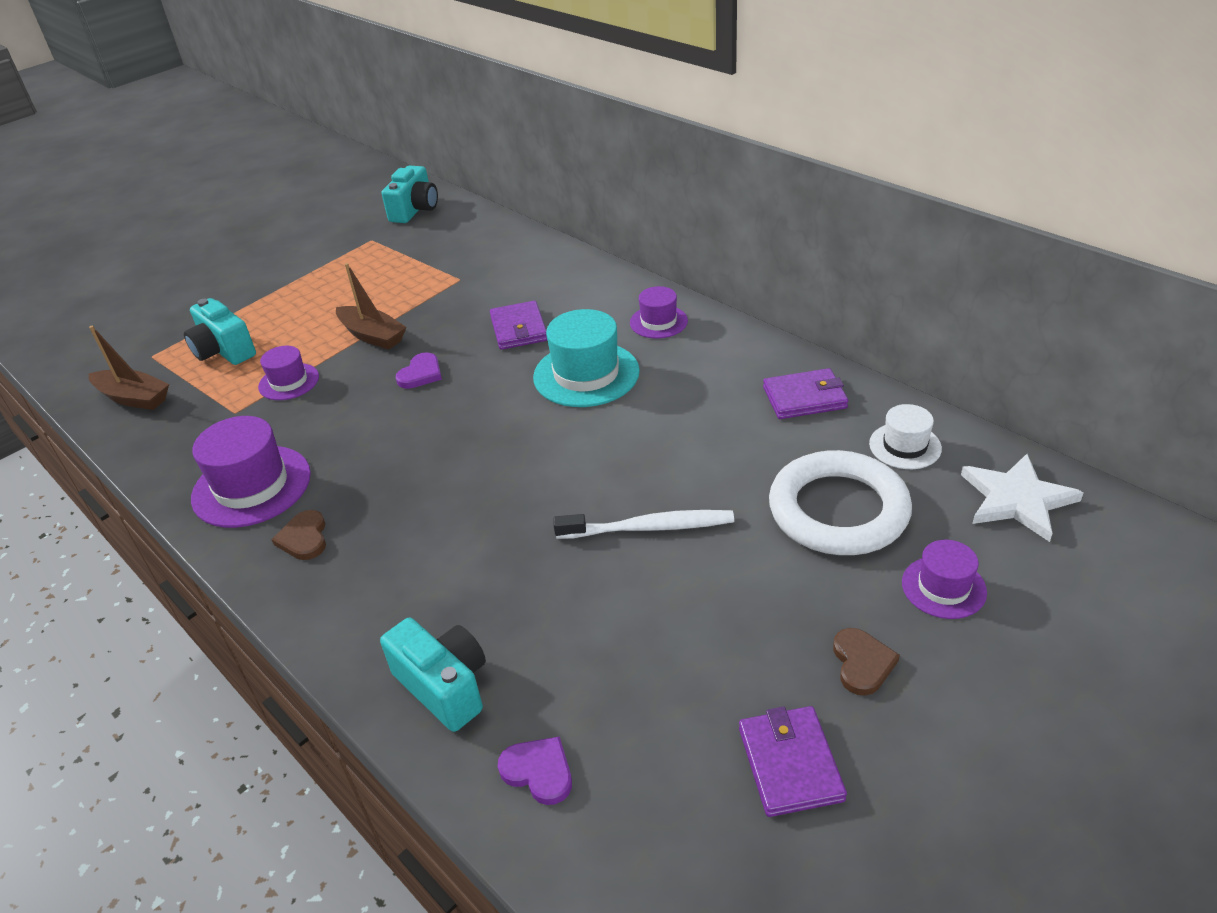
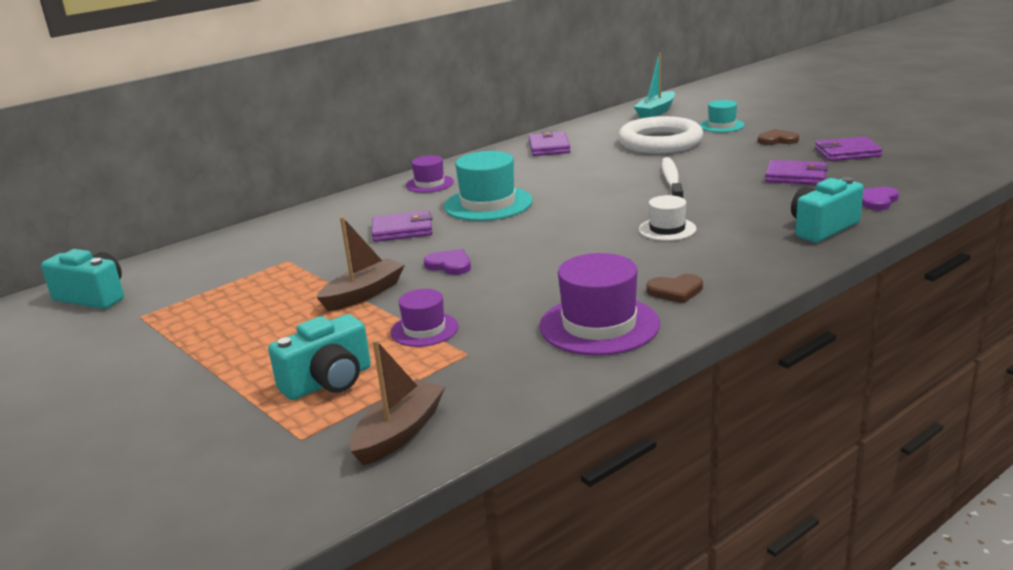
camera: 85 degrees left, 15 degrees down
white hat [869,404,942,469] -> white hat moved to [639,195,697,241]
purple hat [902,540,987,619] -> turquoise hat [700,100,744,132]
white star [961,454,1084,542] -> turquoise boat [634,53,675,118]
none -> purple wallet [765,160,828,185]

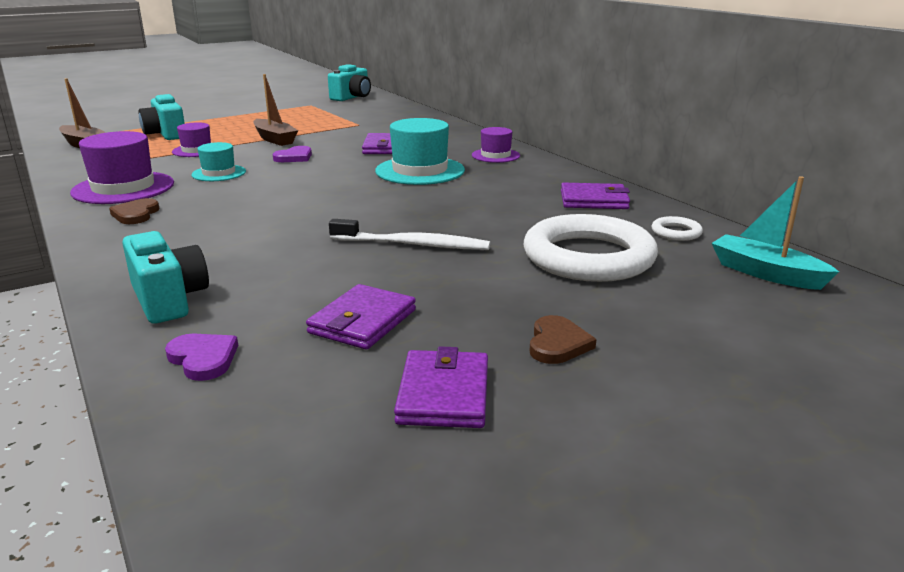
camera: 95 degrees right, 0 degrees up
white hat [639,195,697,241] -> none
turquoise hat [700,100,744,132] -> turquoise hat moved to [192,142,246,181]
none -> white ring [652,216,703,241]

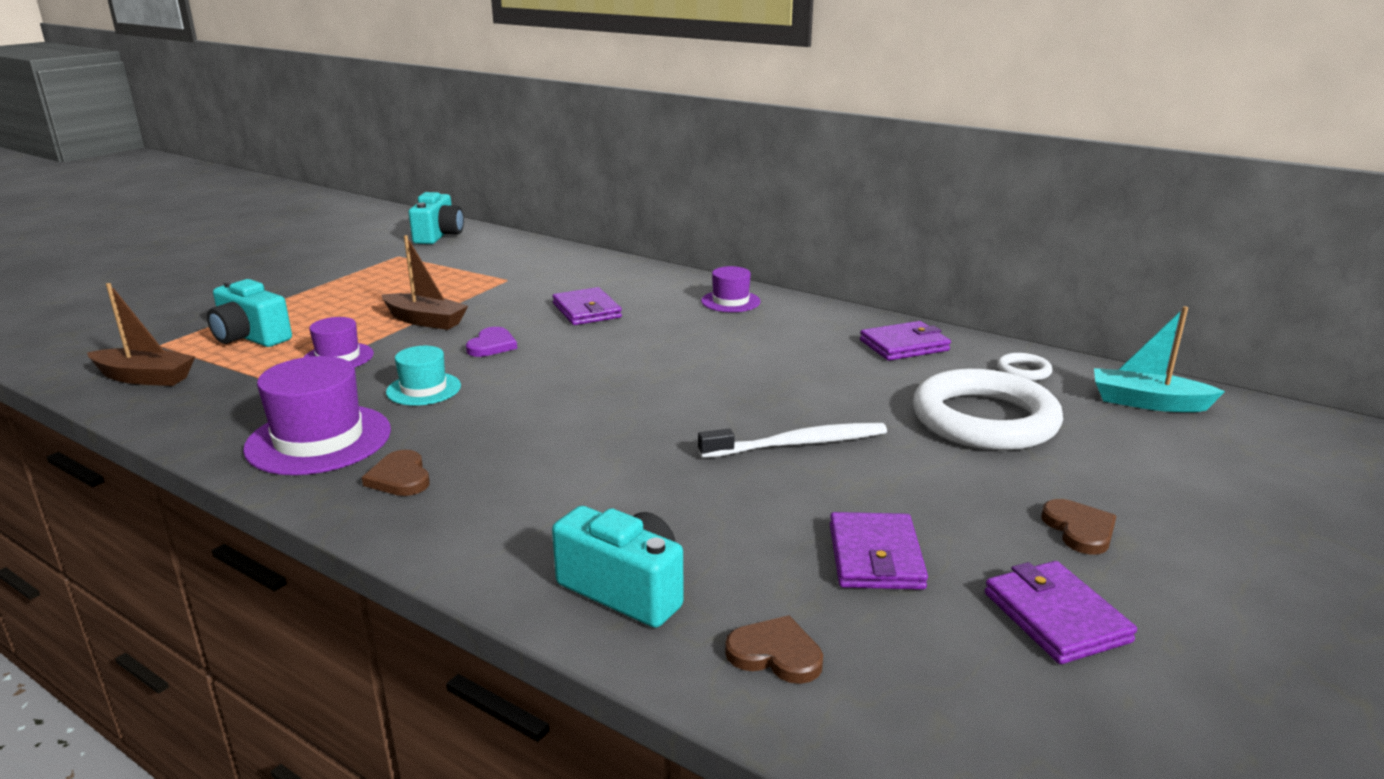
camera: 25 degrees left, 0 degrees up
purple heart [165,334,238,381] -> brown heart [725,615,823,684]
turquoise hat [375,118,465,185] -> none

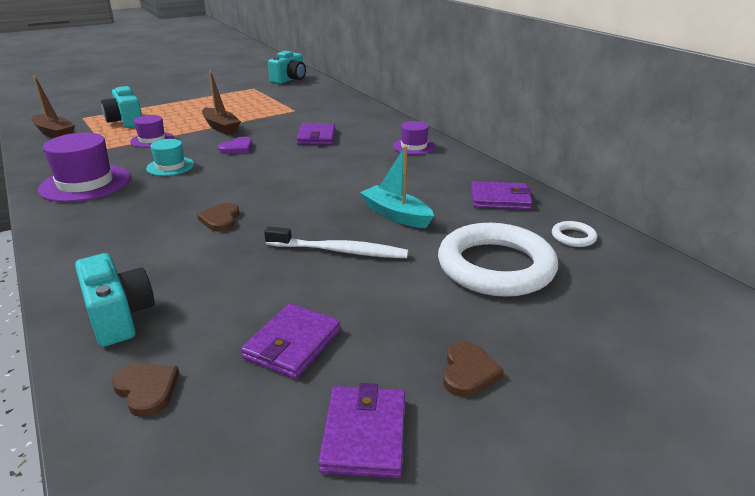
camera: 25 degrees right, 5 degrees up
brown heart [362,450,430,496] -> brown heart moved to [197,203,239,232]
turquoise boat [1094,306,1225,412] -> turquoise boat moved to [360,146,434,228]

